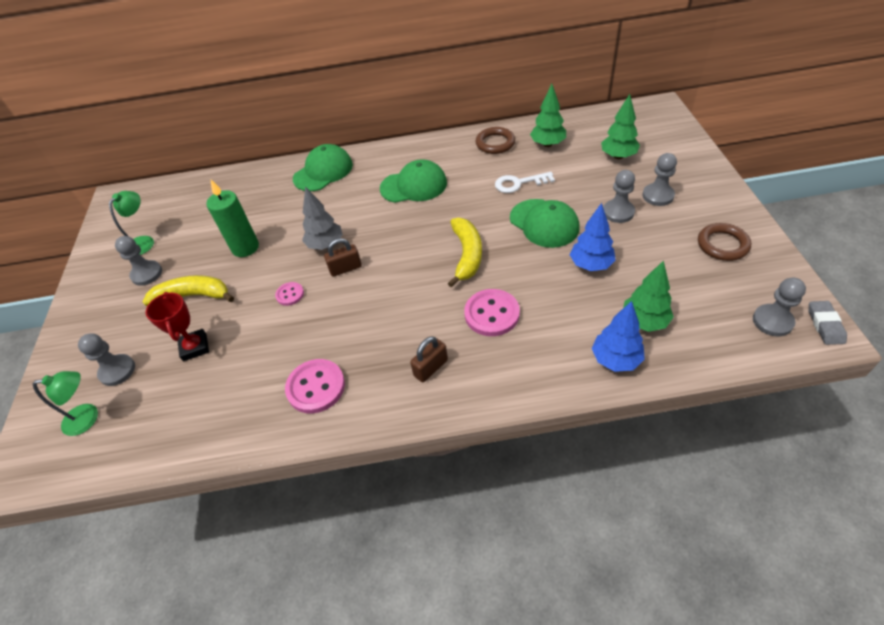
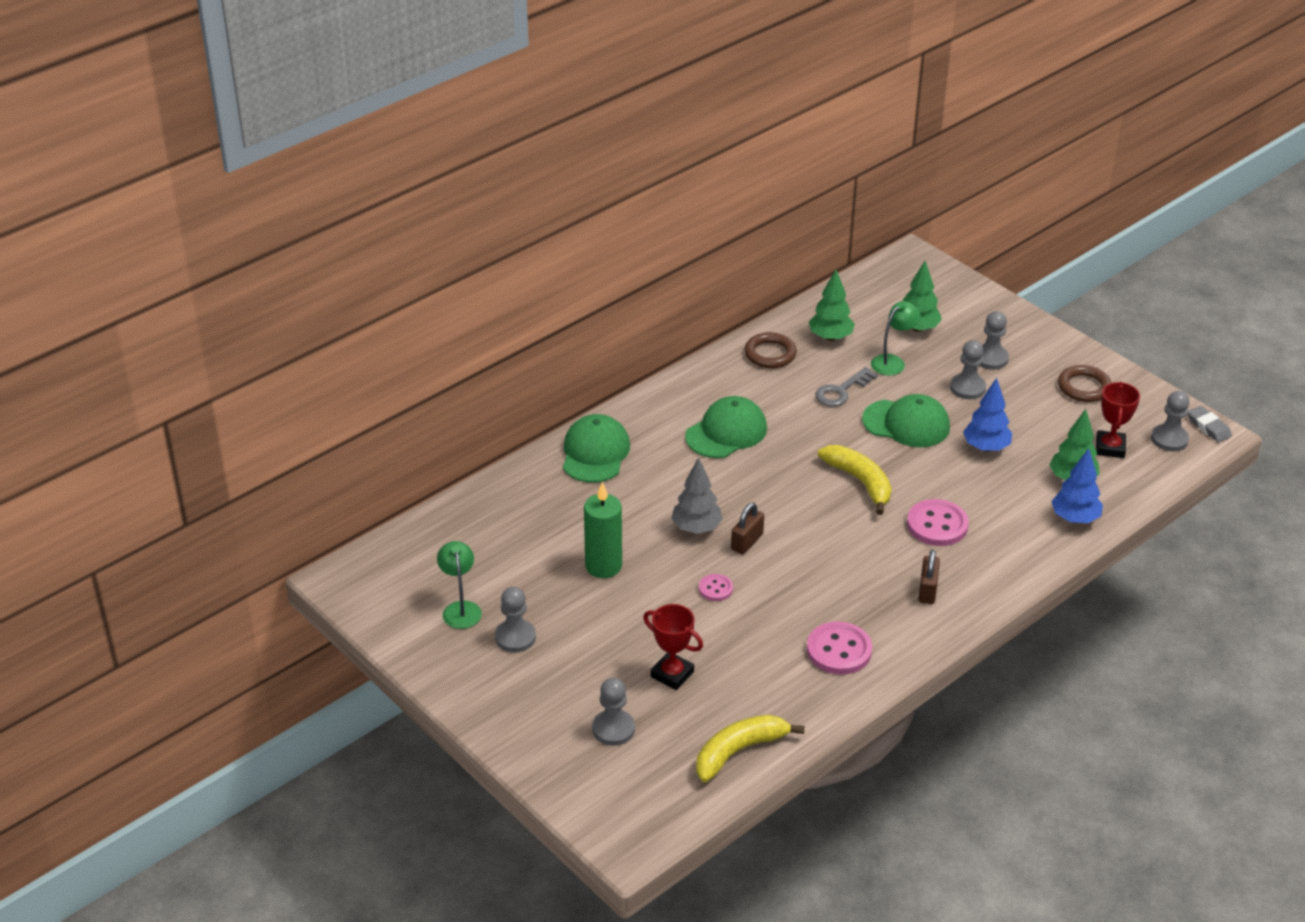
camera: 40 degrees left, 10 degrees down
green lamp [32,371,98,436] -> green lamp moved to [871,301,920,375]
yellow banana [143,275,234,306] -> yellow banana moved to [696,715,805,782]
white key [495,172,555,193] -> grey key [815,367,878,407]
none -> red trophy [1096,381,1140,458]

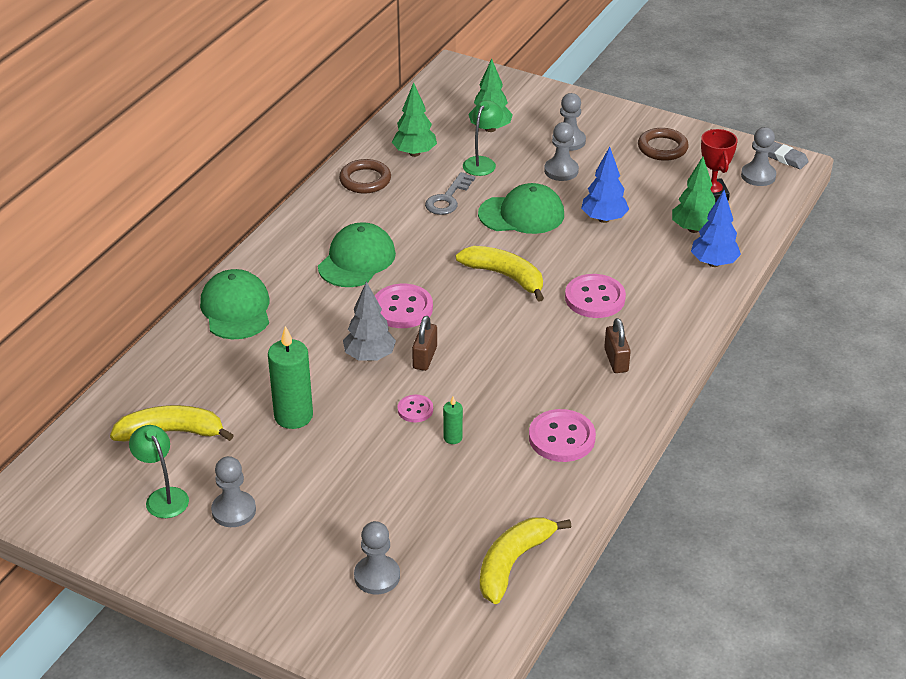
camera: 20 degrees left, 0 degrees up
red trophy [643,604,703,690] -> none
none -> yellow banana [110,405,234,442]
none -> pink button [375,284,433,328]
none -> green candle [443,396,463,444]

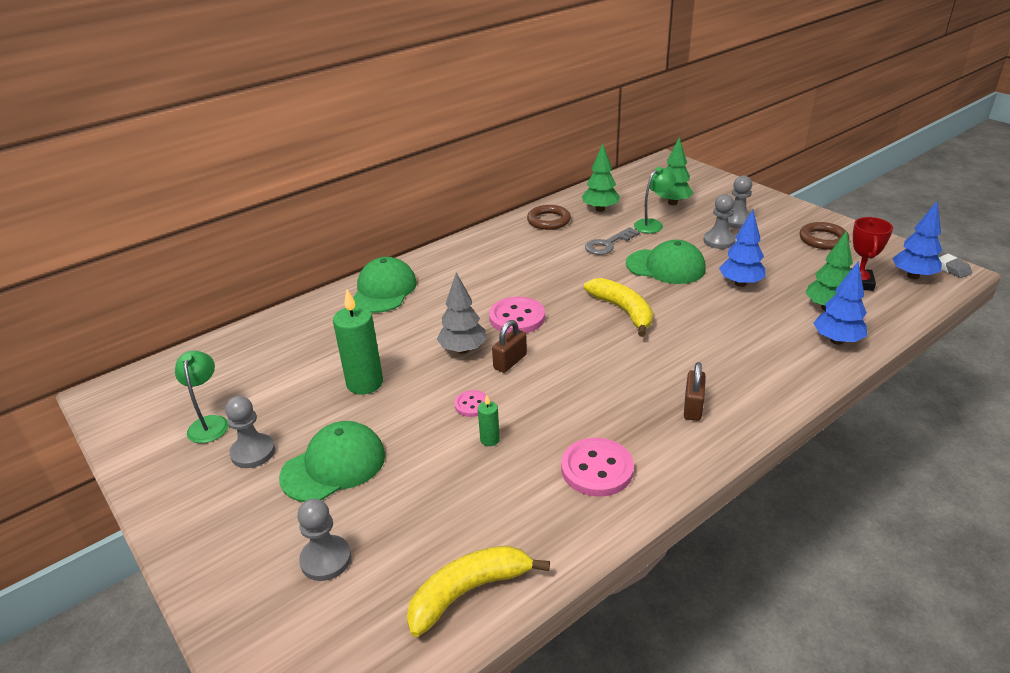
camera: 25 degrees right, 5 degrees down
yellow banana [110,405,234,442] -> none
green cap [318,222,396,287] -> green cap moved to [279,421,385,502]
pink button [565,274,626,318] -> none
grey pawn [741,127,776,186] -> blue tree [892,202,942,279]

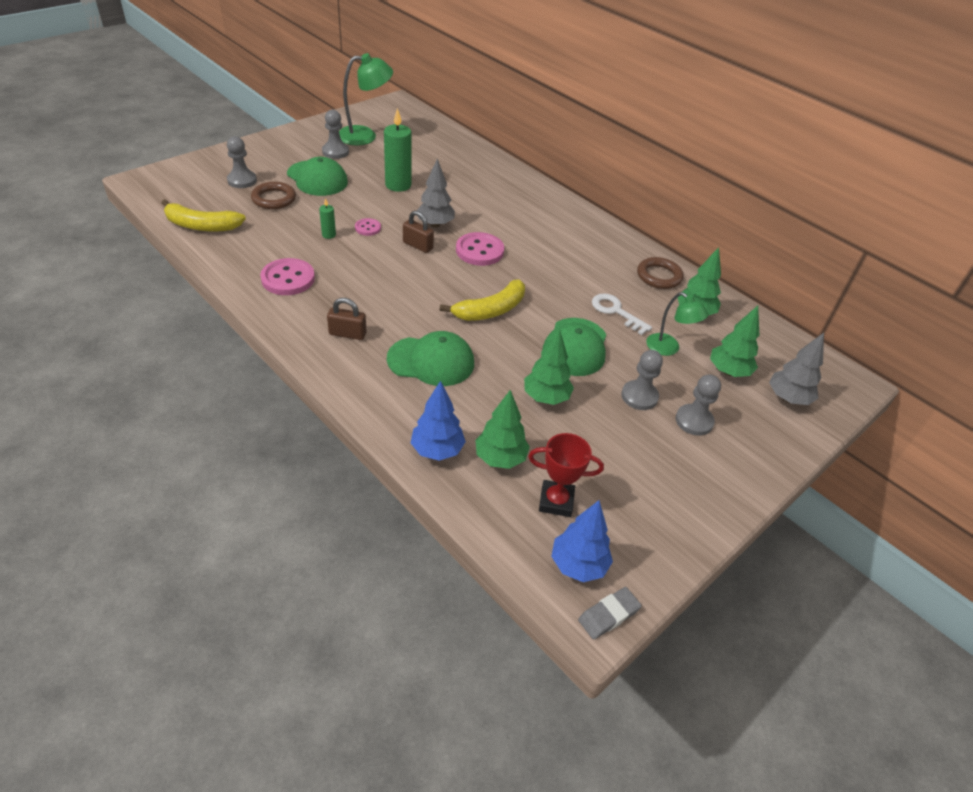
camera: 80 degrees right, 10 degrees up
green lamp [175,351,229,443] -> green lamp [339,53,393,145], size x1.56
green cap [353,257,417,313] -> green cap moved to [387,331,474,386]
yellow banana [407,546,550,637] -> yellow banana turned 135 degrees clockwise [161,199,246,232]
grey key [585,227,640,255] -> white key [592,293,652,335]
blue tree [719,210,766,287] -> green tree [524,329,574,405]
brown ring [799,222,849,250] -> brown ring moved to [251,182,296,209]
none -> grey tree [769,333,824,405]

